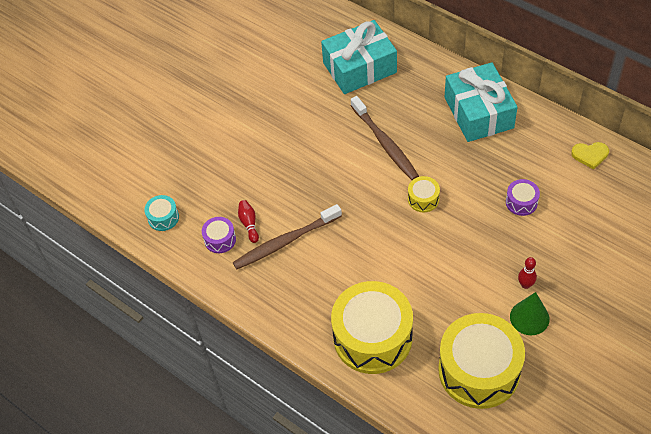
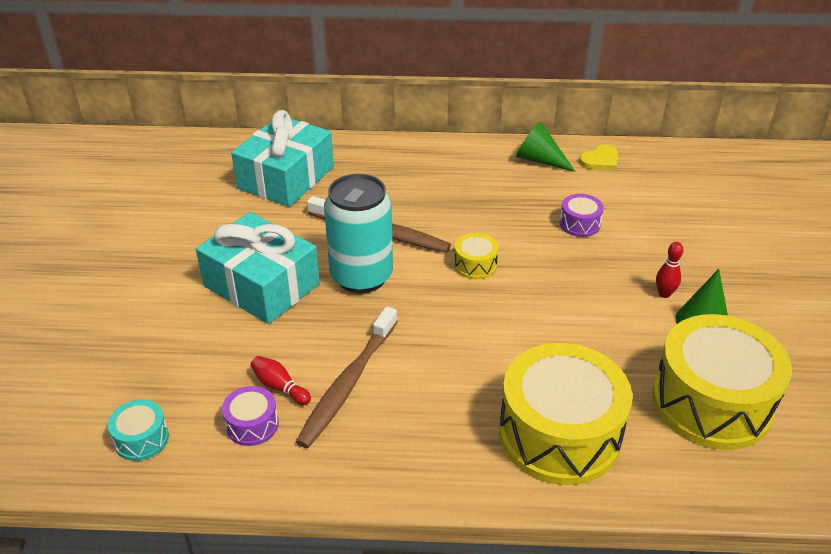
camera: 40 degrees left, 15 degrees down
turquoise gift [445,62,517,142] -> turquoise gift moved to [196,212,320,324]
none -> turquoise can [324,174,393,294]
none -> green cone [516,121,576,172]

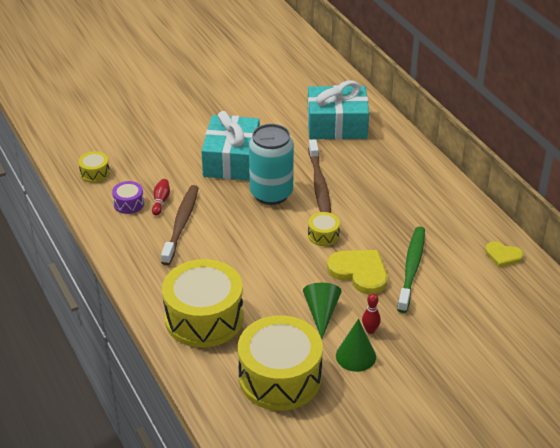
camera: 60 degrees right, 0 degrees up
turquoise drum [108,399,169,461] -> yellow drum [78,151,110,183]
brown toothbrush [296,306,398,448] -> brown toothbrush turned 105 degrees clockwise [161,185,199,265]
green cone [516,121,576,172] -> green cone moved to [303,283,342,339]
purple drum [560,194,604,237] -> green toothbrush [397,227,425,313]
none -> yellow heart [327,250,387,294]

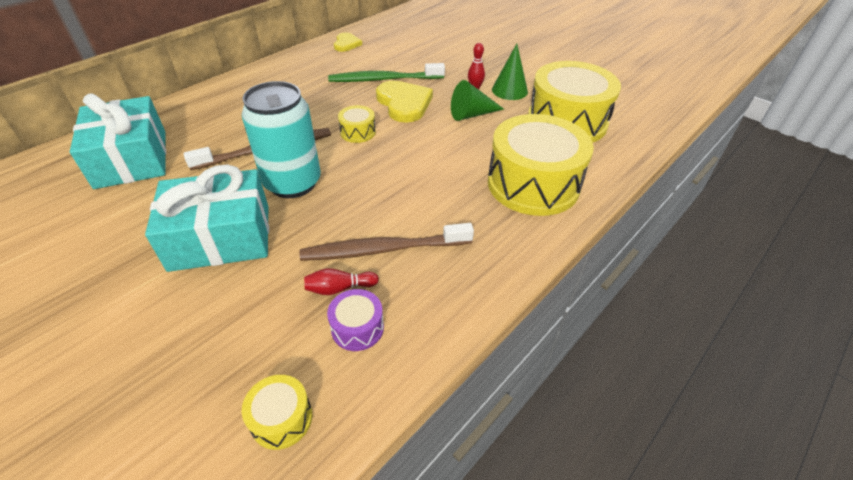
camera: 110 degrees left, 5 degrees up
yellow heart [327,250,387,294] -> yellow heart turned 135 degrees clockwise [376,81,433,123]

